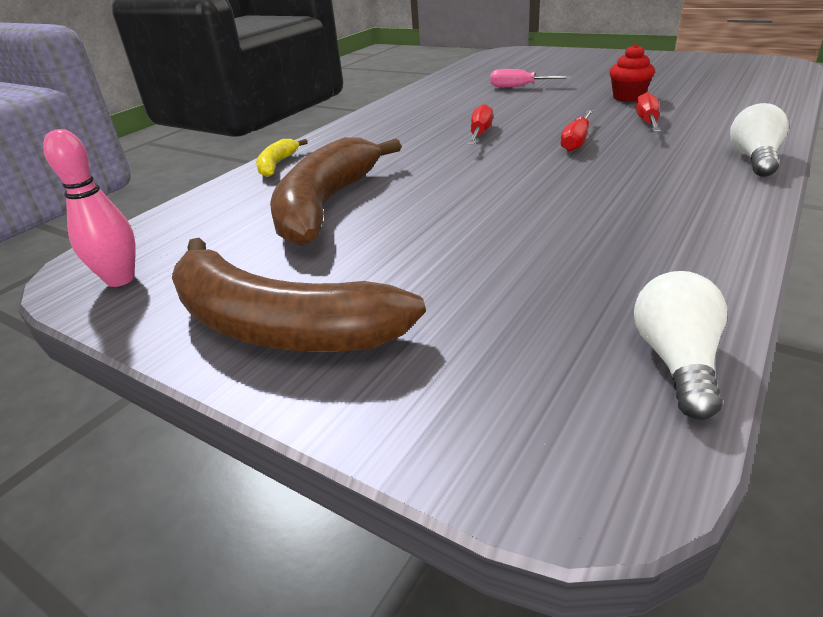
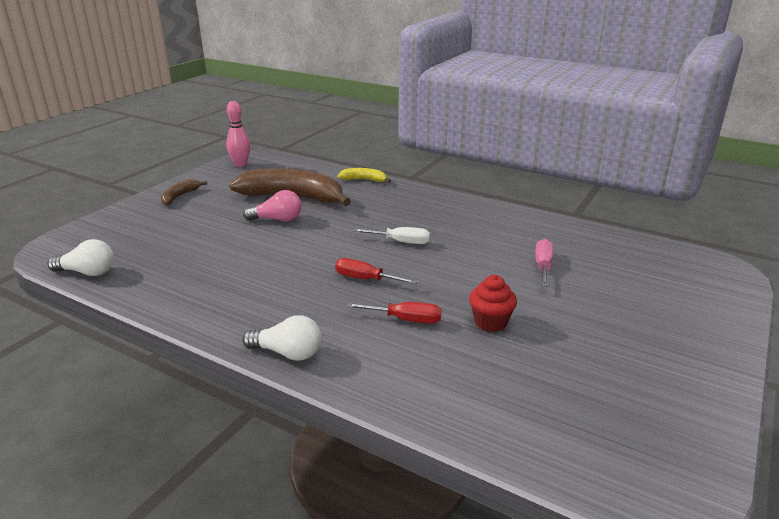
camera: 85 degrees right, 5 degrees down
brown banana [172,238,426,352] -> brown banana [161,179,208,205], size x0.46
red screwdriver [468,104,493,144] -> white screwdriver [353,227,430,244]
none -> pink light bulb [243,190,302,222]

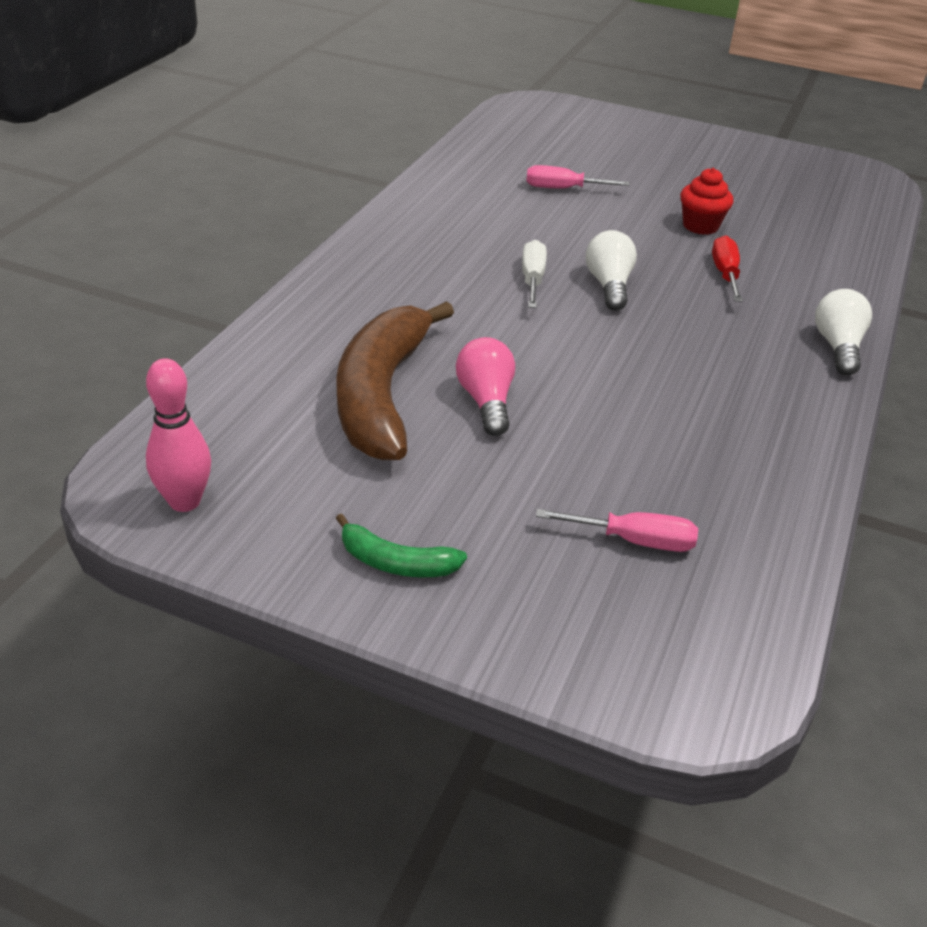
camera: 100 degrees left, 10 degrees up
white light bulb [47,239,114,276] -> white light bulb moved to [586,230,637,311]
brown banana [161,179,208,205] -> green banana [336,513,467,577]
red screwdriver [335,258,418,284] -> none
yellow banana [337,168,391,183] -> none
none -> pink screwdriver [536,509,698,552]

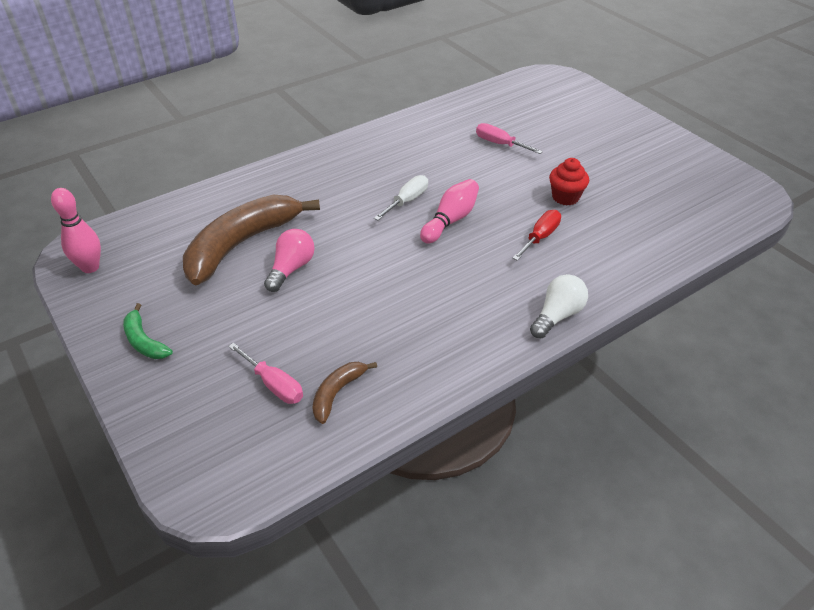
camera: 35 degrees right, 5 degrees up
white light bulb [586,230,637,311] -> pink bowling pin [420,179,479,244]
none -> brown banana [312,362,377,424]

